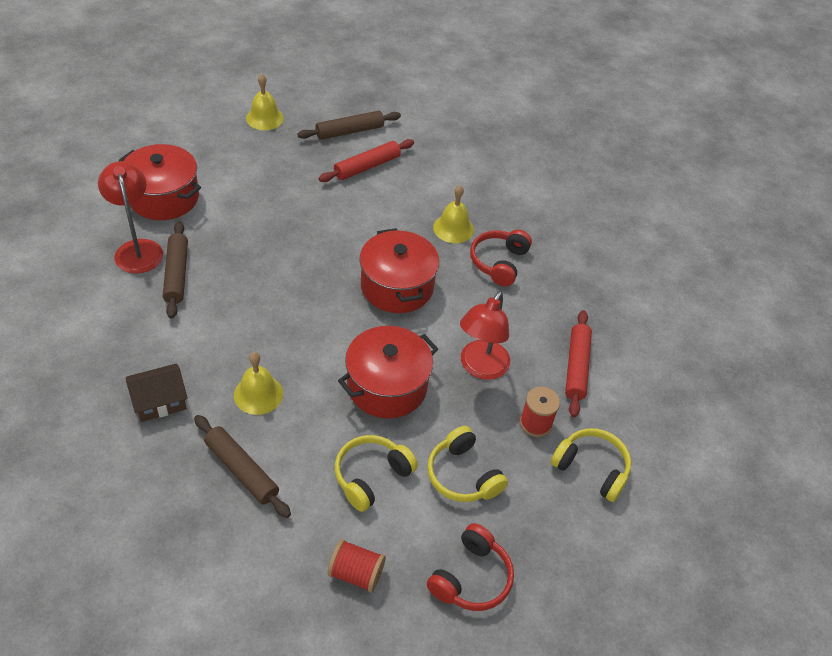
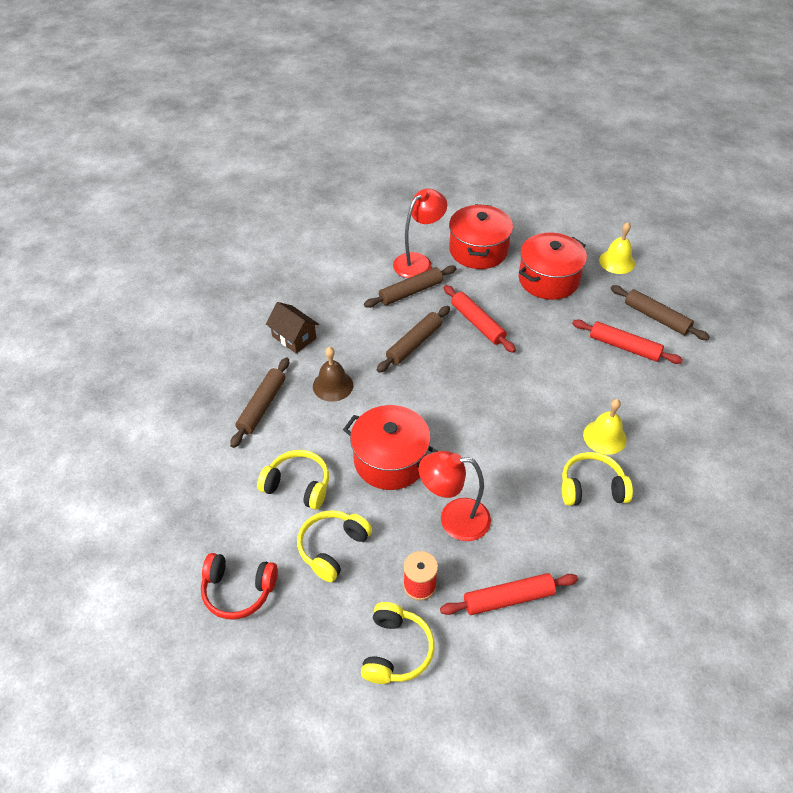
camera: 70 degrees right, 0 degrees up
yellow bell [234,352,283,415] -> brown bell [313,347,353,402]
red spool [327,539,386,592] -> none
red pot [360,228,439,313] -> red pot moved to [519,233,587,300]
red headphones [470,230,532,286] -> yellow headphones [562,452,633,506]
none -> brown rolling pin [377,306,450,373]
none -> red rolling pin [444,285,516,353]

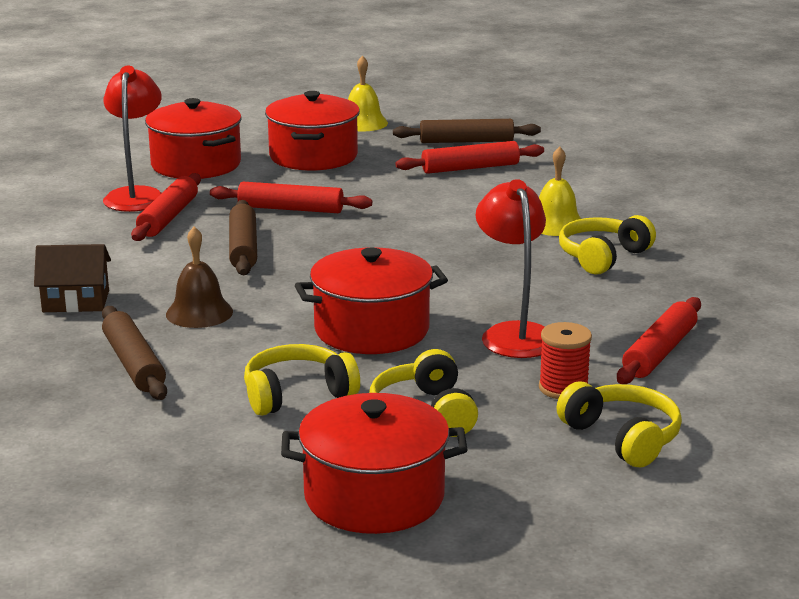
camera: 45 degrees left, 25 degrees down
red headphones [201,553,278,620] -> red pot [281,393,467,534]
brown rolling pin [364,265,457,308] -> red rolling pin [131,173,201,241]
red lamp [419,451,491,541] -> red lamp turned 120 degrees clockwise [476,179,546,358]

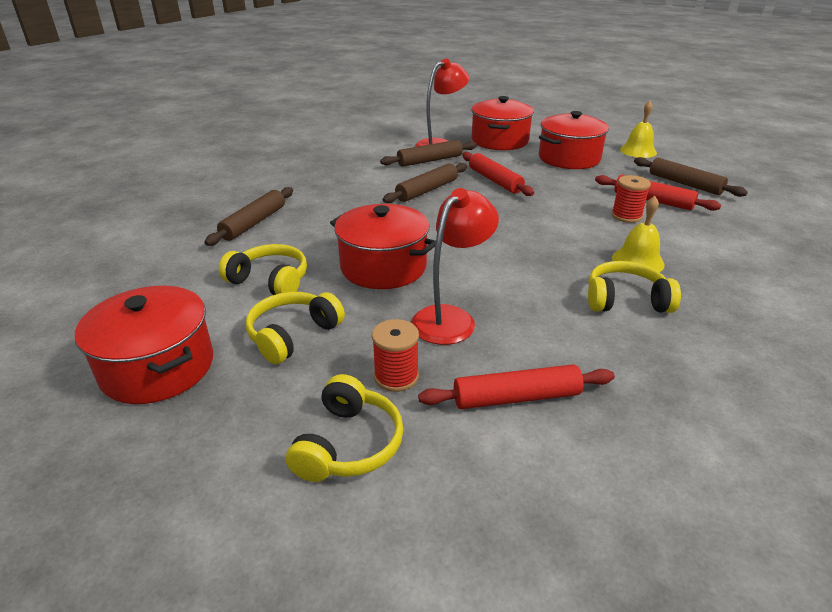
camera: 50 degrees right, 10 degrees up
brown house [34,244,111,312] -> none
red rolling pin [131,173,201,241] -> brown rolling pin [380,140,477,167]
brown bell [166,226,233,328] -> none
none -> red spool [611,175,651,223]

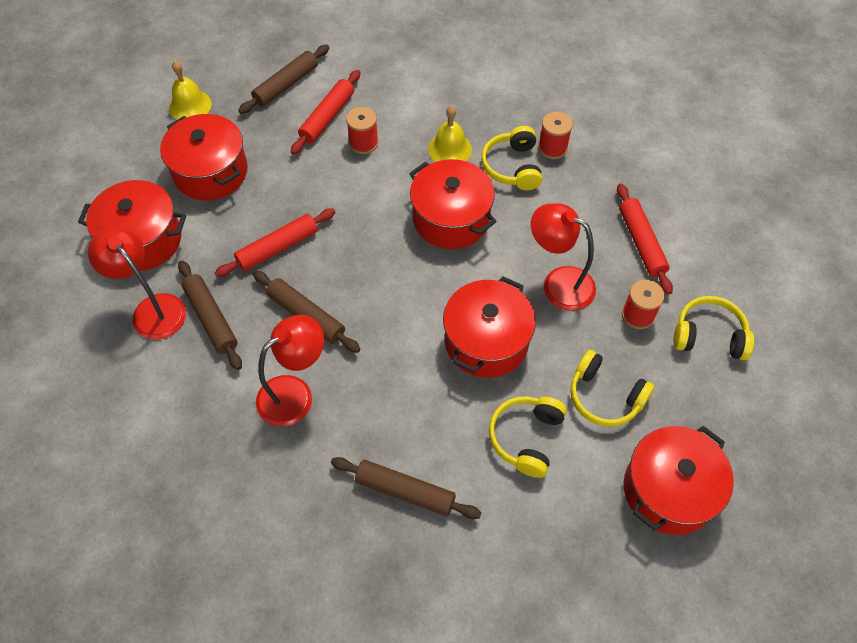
camera: 95 degrees left, 25 degrees up
none -> red lamp [256,315,324,426]
none -> red pot [409,159,497,249]
none -> red spool [538,112,573,159]

